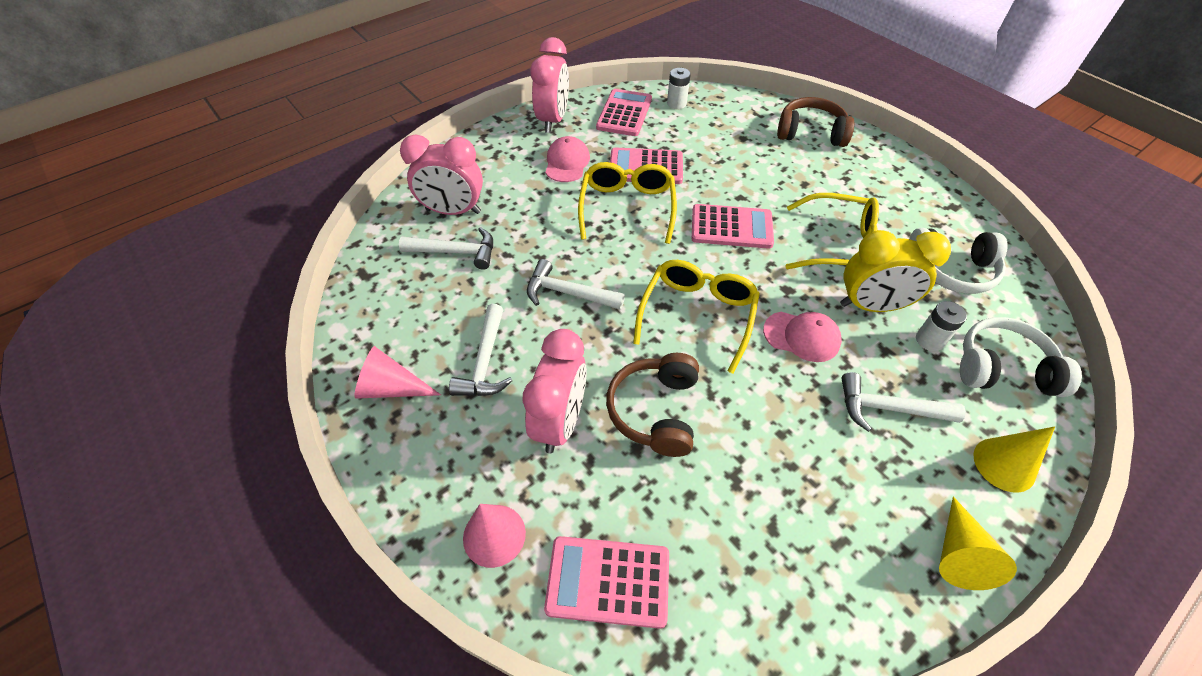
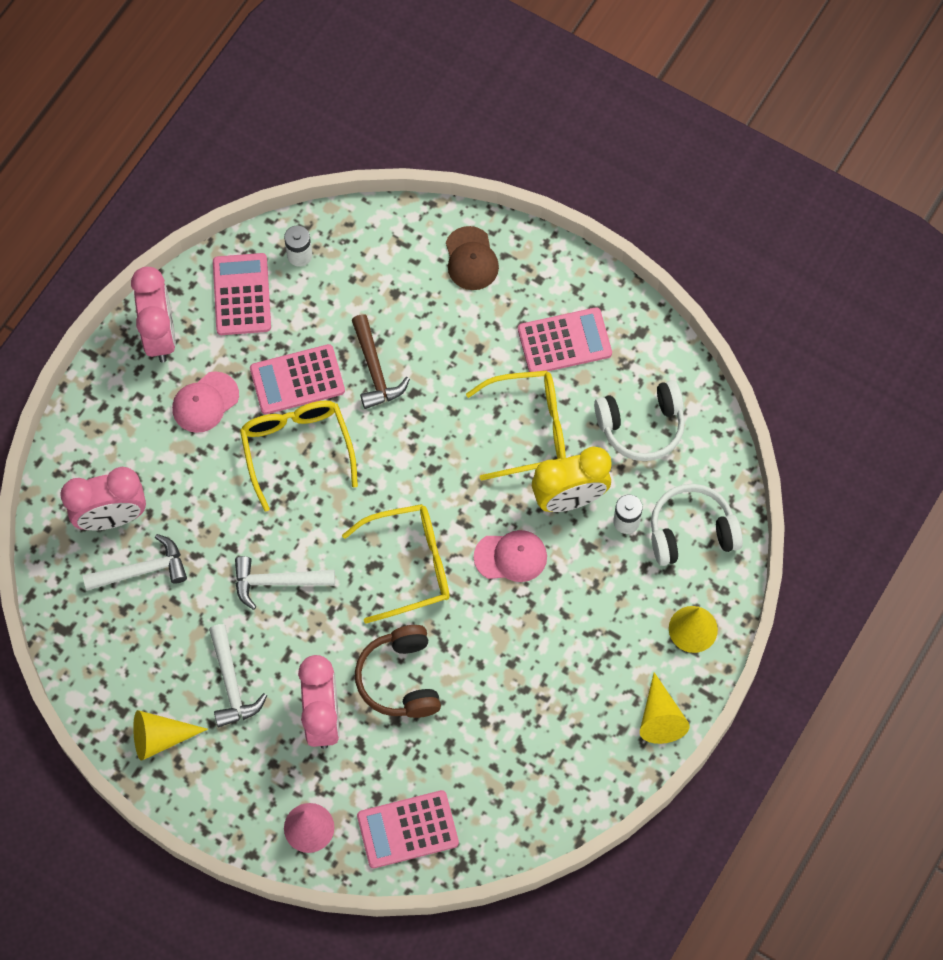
camera: 20 degrees left, 15 degrees up
pink cone [355,346,441,399] -> yellow cone [133,710,208,761]
pink cap [545,136,590,182] -> pink cap turned 120 degrees counterclockwise [172,371,239,433]
yellow glasses [633,260,760,374] -> yellow glasses turned 75 degrees clockwise [342,504,450,623]
pink calculator [692,204,774,249] -> pink calculator moved to [518,307,612,372]
brown headphones [777,97,854,147] -> brown cap [446,226,499,290]
white hammer [841,372,966,432] -> none
none -> brown hammer [352,314,410,409]

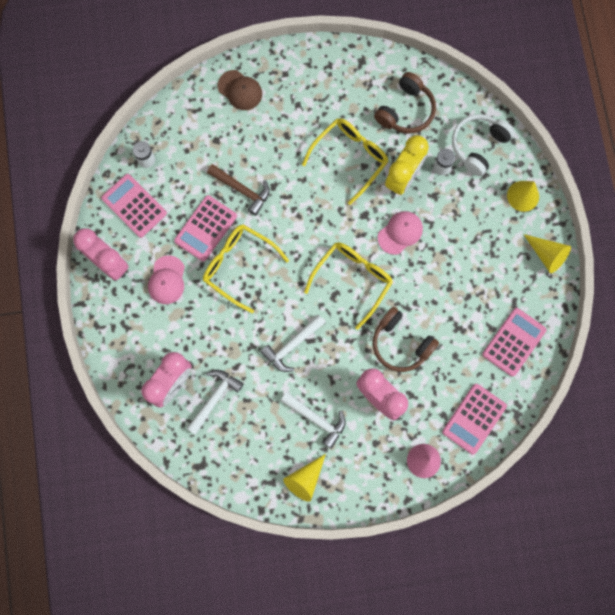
camera: 40 degrees left, 10 degrees up
pink calculator [518,307,612,372] -> pink calculator moved to [482,308,547,377]
white headphones [594,380,685,461] -> brown headphones [374,72,436,134]

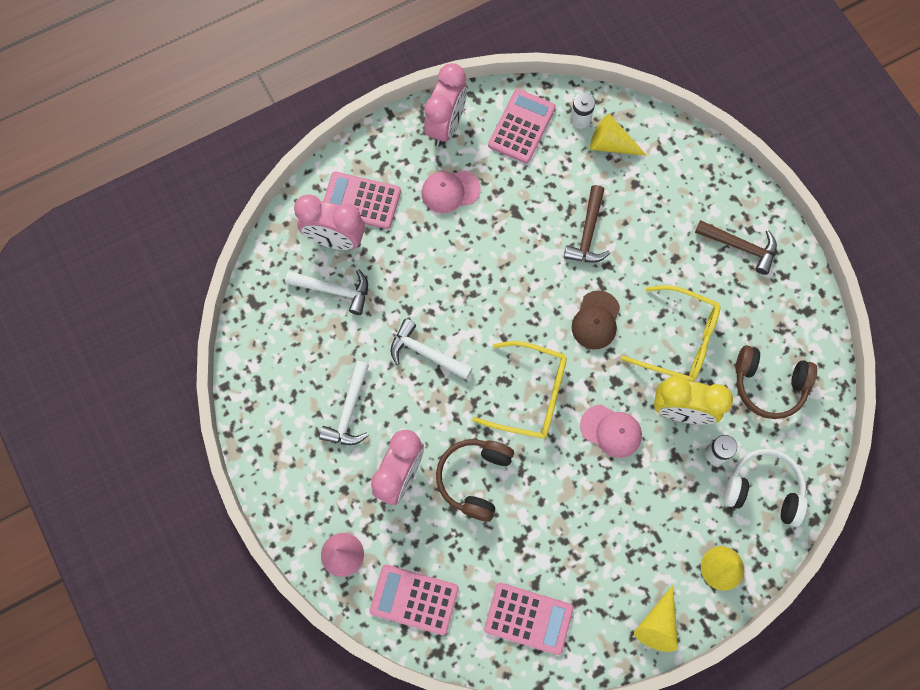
camera: 70 degrees right, 5 degrees down
pink calculator [174,195,237,261] -> pink calculator moved to [323,172,401,229]
yellow glasses [203,224,289,313] -> none
brown cap [218,70,262,110] -> brown cap moved to [572,291,620,349]
yellow cone [283,454,326,502] -> yellow cone moved to [590,114,647,156]
none -> brown hammer [695,220,777,275]

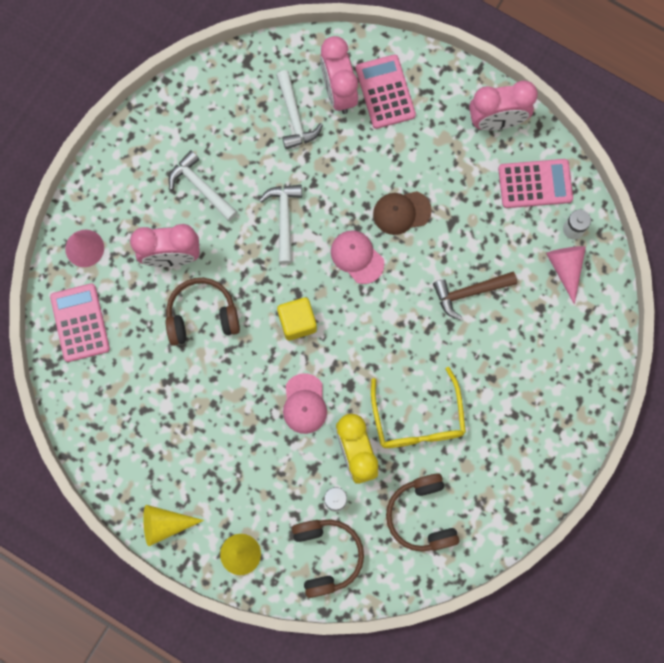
camera: 60 degrees right, 5 degrees up
white hammer [319,361,369,445] -> white hammer turned 60 degrees clockwise [168,150,237,221]
pink cap [421,171,481,213] -> pink cap moved to [331,230,384,284]
yellow glasses [472,341,567,439] -> yellow cube [277,297,317,340]
pink calculator [484,583,574,655] -> none
brown cap [572,291,620,349] -> brown cap moved to [373,191,432,235]
yellow cone [590,114,647,156] -> pink cone [546,246,586,304]
brown hammer [695,220,777,275] -> none
white headphones [723,449,807,527] -> brown headphones [292,519,364,598]

